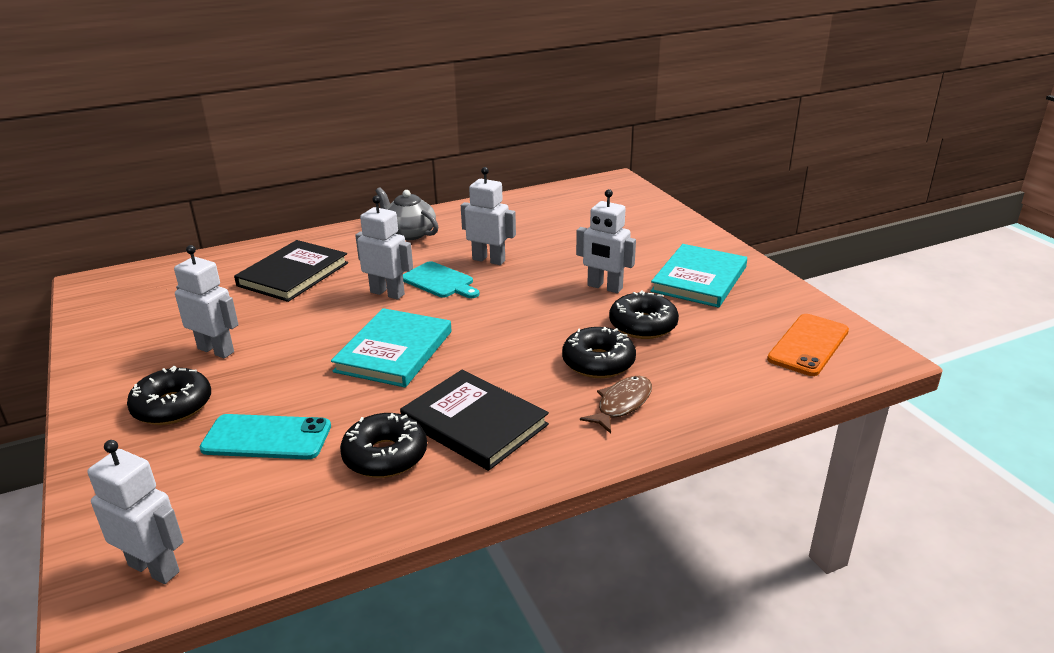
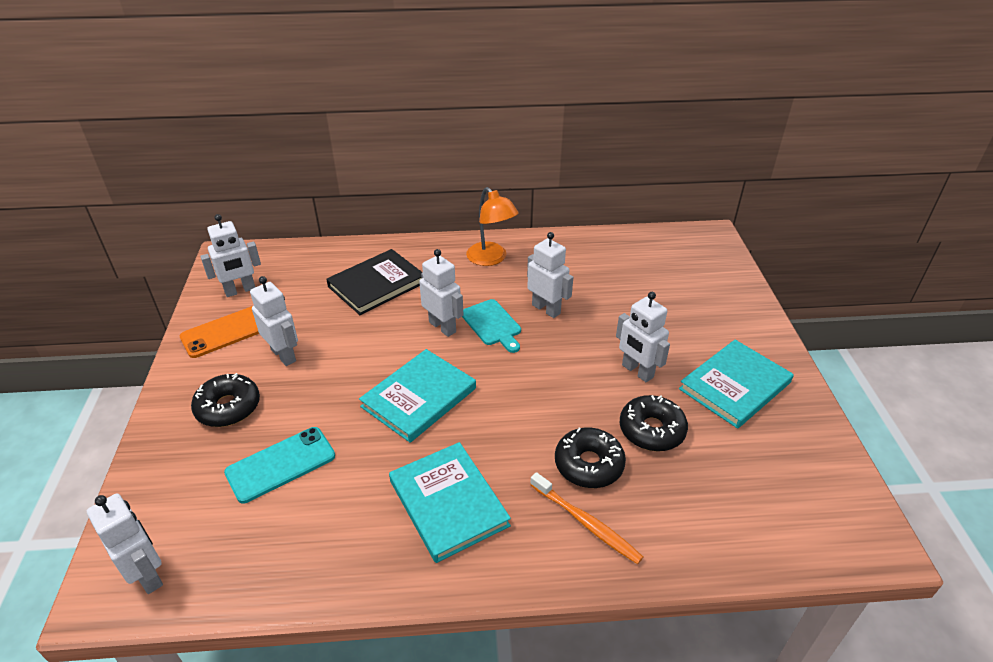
camera: 20 degrees right, 10 degrees up
turquoise phone [200,414,331,459] -> turquoise phone turned 60 degrees counterclockwise [224,427,335,503]
black donut [340,413,427,478] -> none
grey teapot [376,187,438,240] -> orange lamp [466,187,518,266]
black book [400,370,549,471] -> turquoise book [389,442,511,563]
brown fish [580,376,652,433] -> orange toothbrush [530,472,643,564]
orange phone [767,314,849,376] -> orange phone moved to [180,306,259,358]
none -> white robot [200,214,261,297]

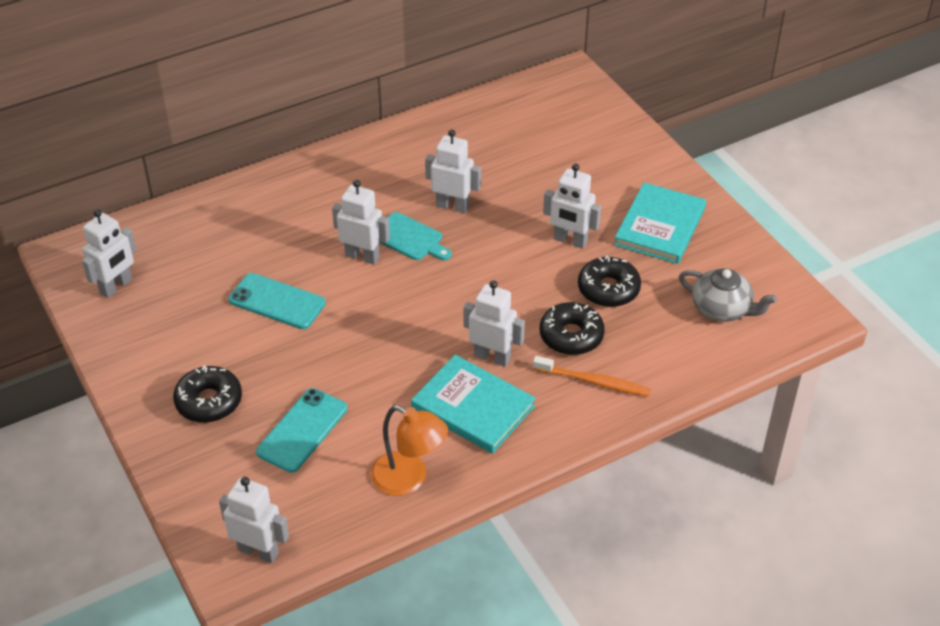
camera: 25 degrees left, 5 degrees up
orange phone [180,306,259,358] -> none
white robot [250,276,298,366] -> white robot moved to [464,280,525,367]
black book [326,249,422,315] -> none
turquoise book [359,349,476,443] -> none
orange lamp [466,187,518,266] -> orange lamp moved to [370,405,448,496]
none -> turquoise phone [228,273,326,329]
none -> grey teapot [679,268,777,322]

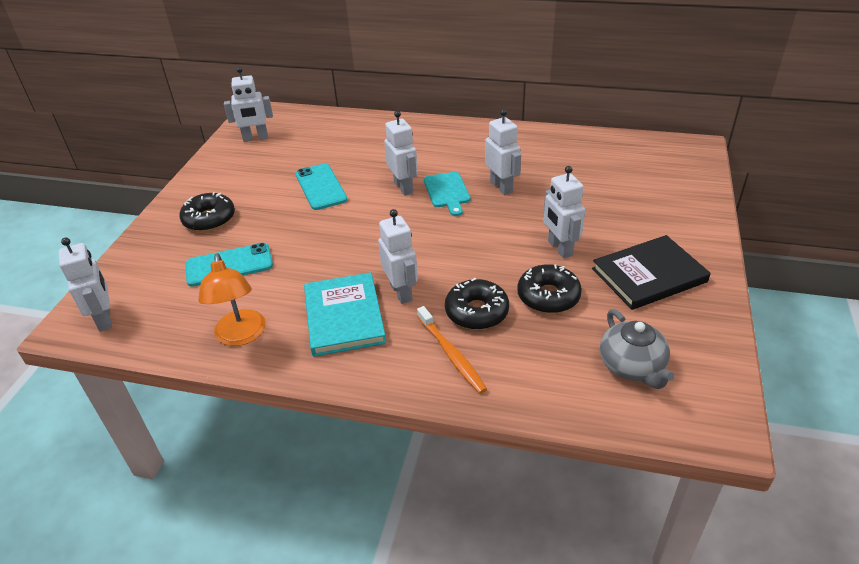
camera: 45 degrees right, 5 degrees down
turquoise book [614,182,706,264] -> black book [592,235,711,310]

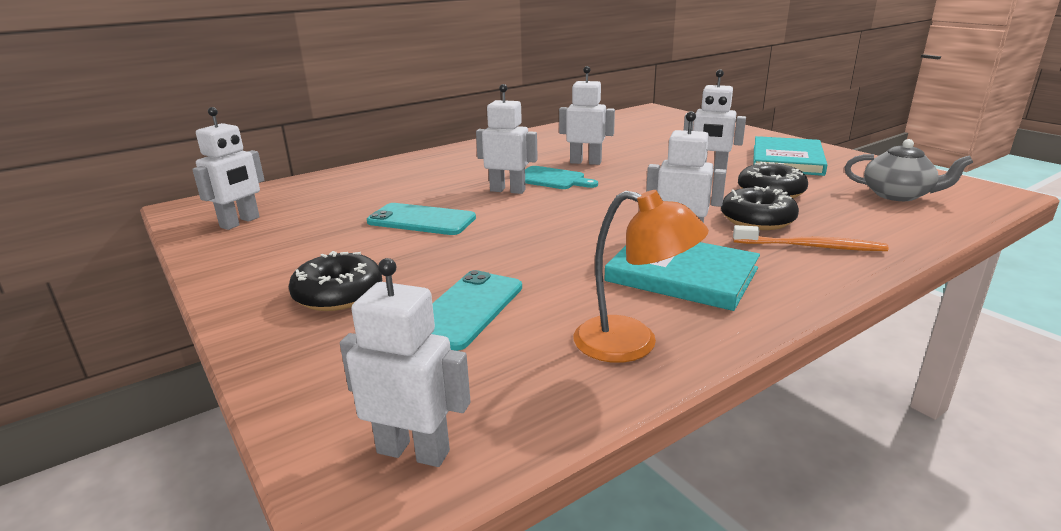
camera: 50 degrees left, 15 degrees down
black book [592,235,711,310] -> turquoise book [753,136,827,176]

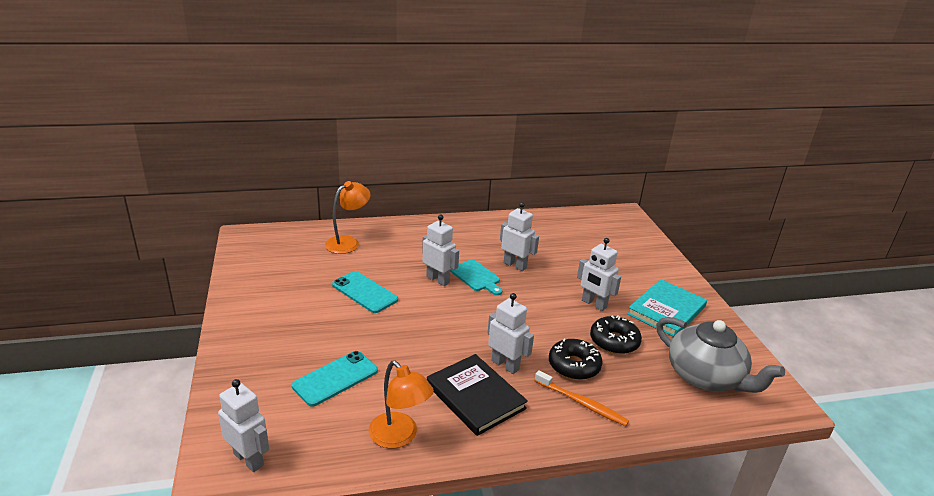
camera: 20 degrees right, 5 degrees up
white robot [192,107,264,230] -> none
black donut [289,251,382,311] -> none
turquoise book [604,242,760,311] -> black book [427,354,528,436]
grey teapot [845,139,973,201] -> grey teapot [656,317,785,393], size x1.53
none -> orange lamp [325,181,371,254]

